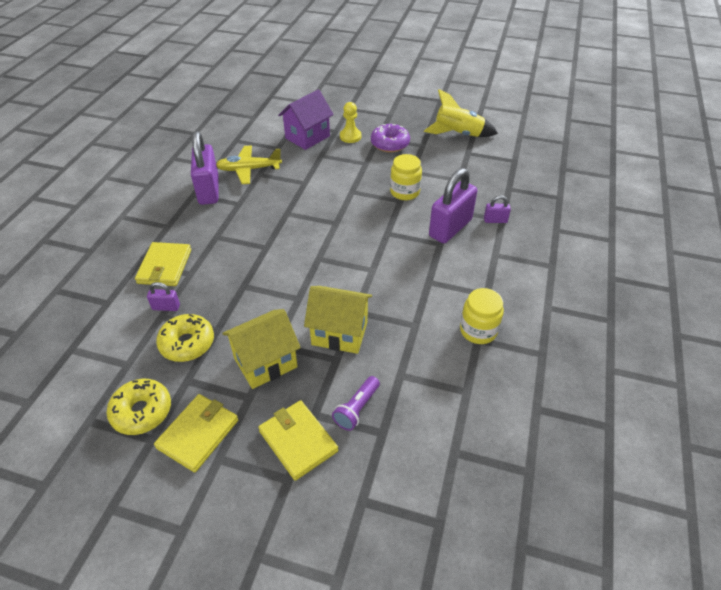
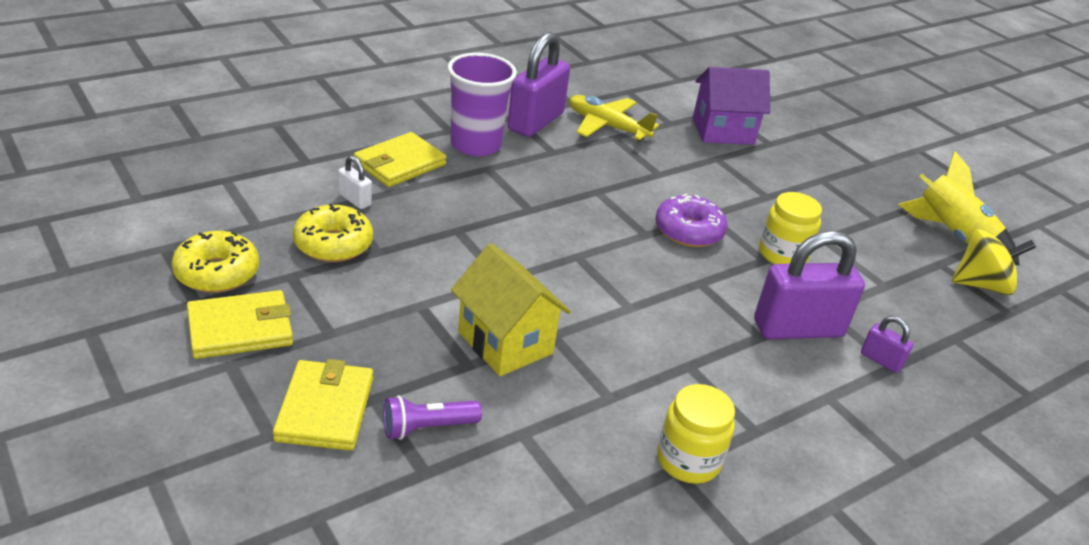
camera: 35 degrees right, 10 degrees down
purple padlock [147,282,180,311] -> white padlock [338,156,372,209]
yellow house [222,309,301,389] -> none
yellow pawn [340,102,361,143] -> none
purple donut [371,124,410,152] -> purple donut moved to [655,194,728,247]
none -> purple cup [447,53,517,156]
none -> yellow spinning top [952,229,1036,295]

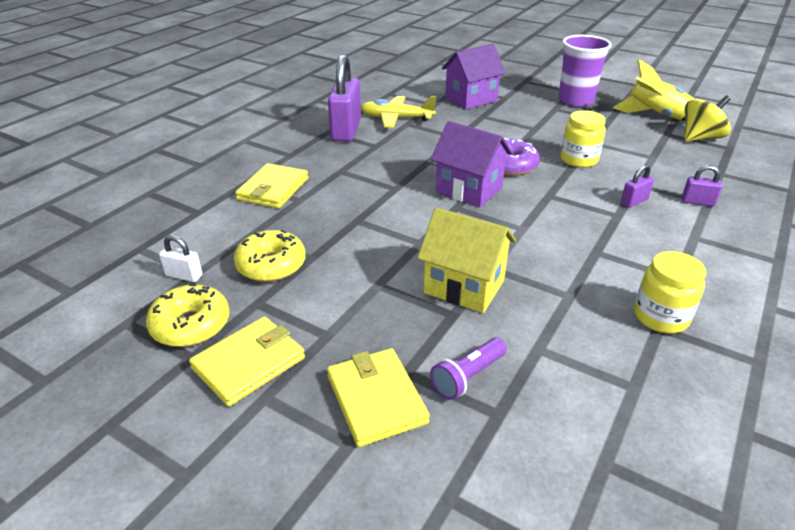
camera: 20 degrees left, 0 degrees up
white padlock [338,156,372,209] -> white padlock moved to [159,235,203,282]
purple cup [447,53,517,156] -> purple cup moved to [558,35,612,107]
purple padlock [754,230,865,339] -> purple padlock [621,164,654,208], size x0.45
none -> purple house [431,121,512,208]

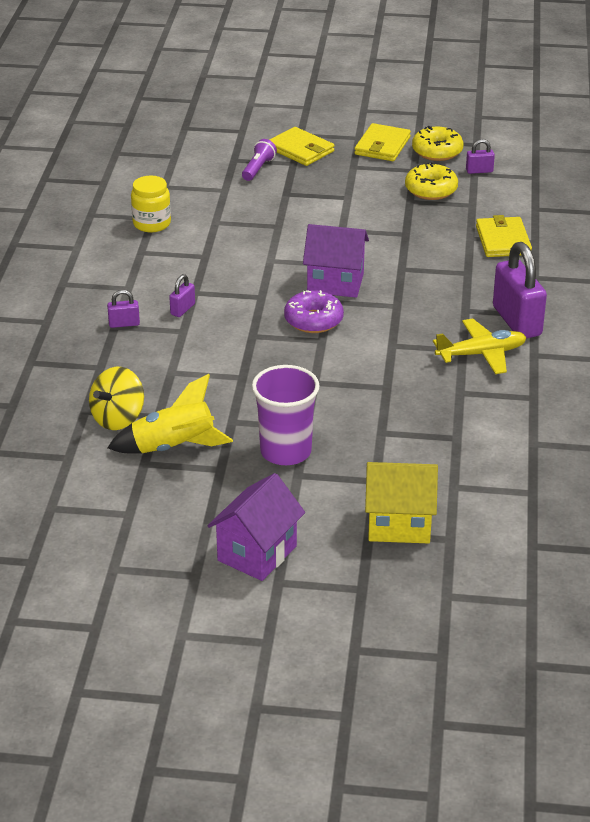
camera: 155 degrees right, 0 degrees up
white padlock [159,235,203,282] -> purple padlock [466,139,495,174]
yellow house [417,207,516,313] -> yellow house moved to [365,462,438,543]
purple house [442,44,506,109] -> purple house moved to [208,473,305,581]
yellow jar [560,110,606,168] -> none

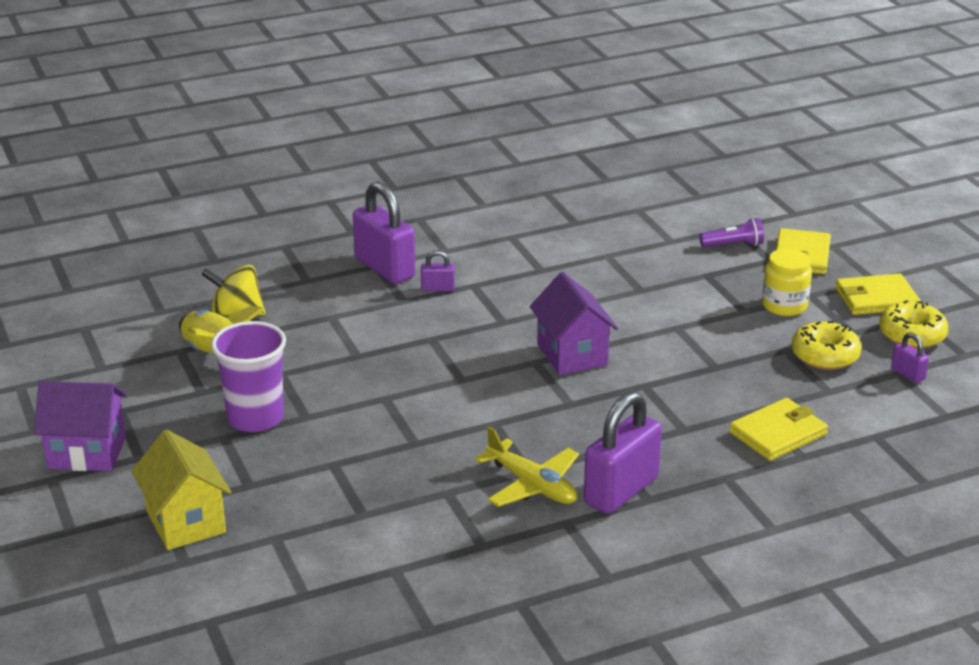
camera: 60 degrees right, 5 degrees down
purple padlock [107,290,140,328] -> purple padlock [353,181,416,284], size x2.20
yellow jar [131,175,171,232] -> yellow jar moved to [762,248,812,316]
purple donut [284,290,344,333] -> none

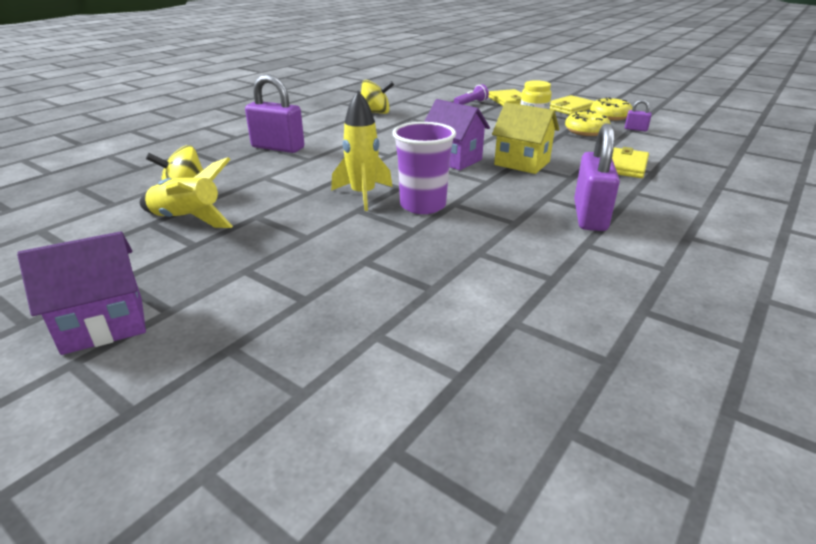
camera: 30 degrees left, 0 degrees up
yellow house [131,429,232,550] -> yellow house moved to [492,102,559,174]
purple cup [211,321,286,432] -> purple cup moved to [392,122,456,214]
purple padlock [421,250,455,291] -> none
yellow plane [475,426,579,507] -> none
none -> yellow rocket [331,90,392,211]
none -> yellow spinning top [361,80,394,114]

